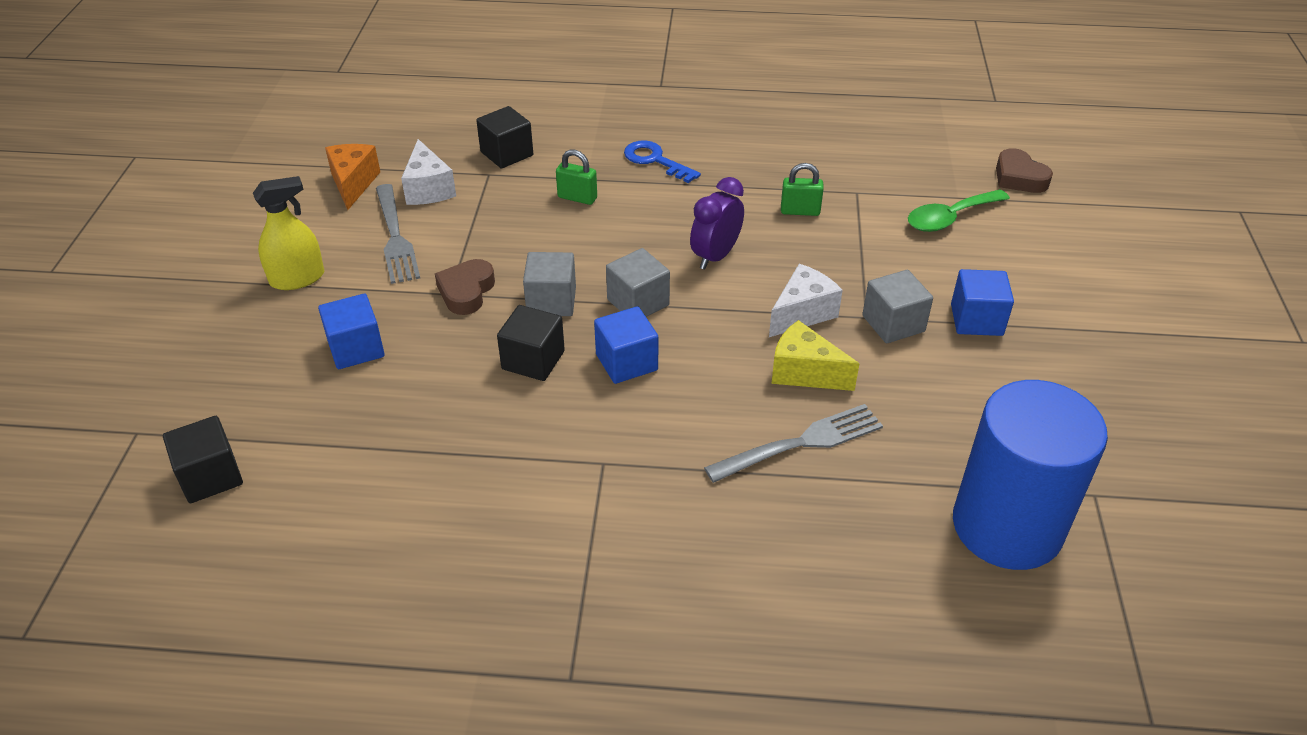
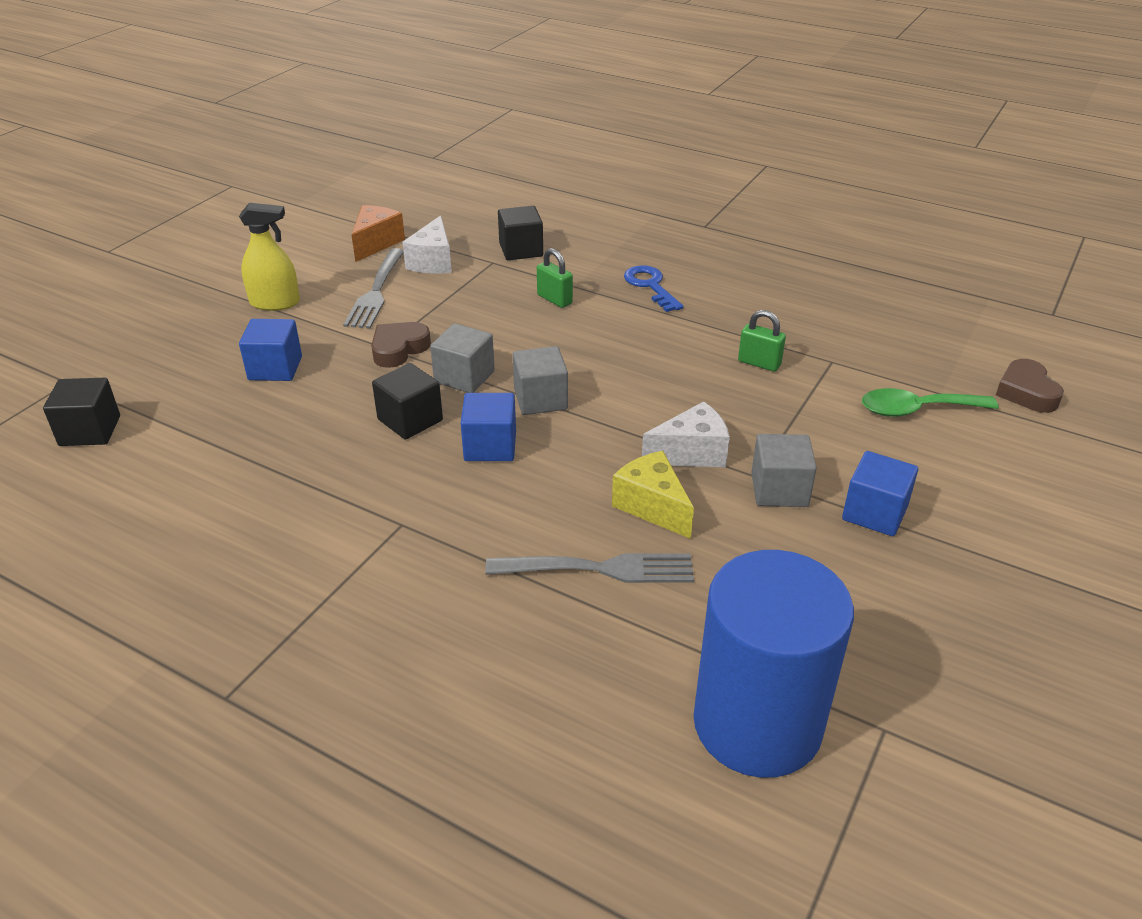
camera: 25 degrees right, 5 degrees down
purple clock [690,177,744,270] -> none

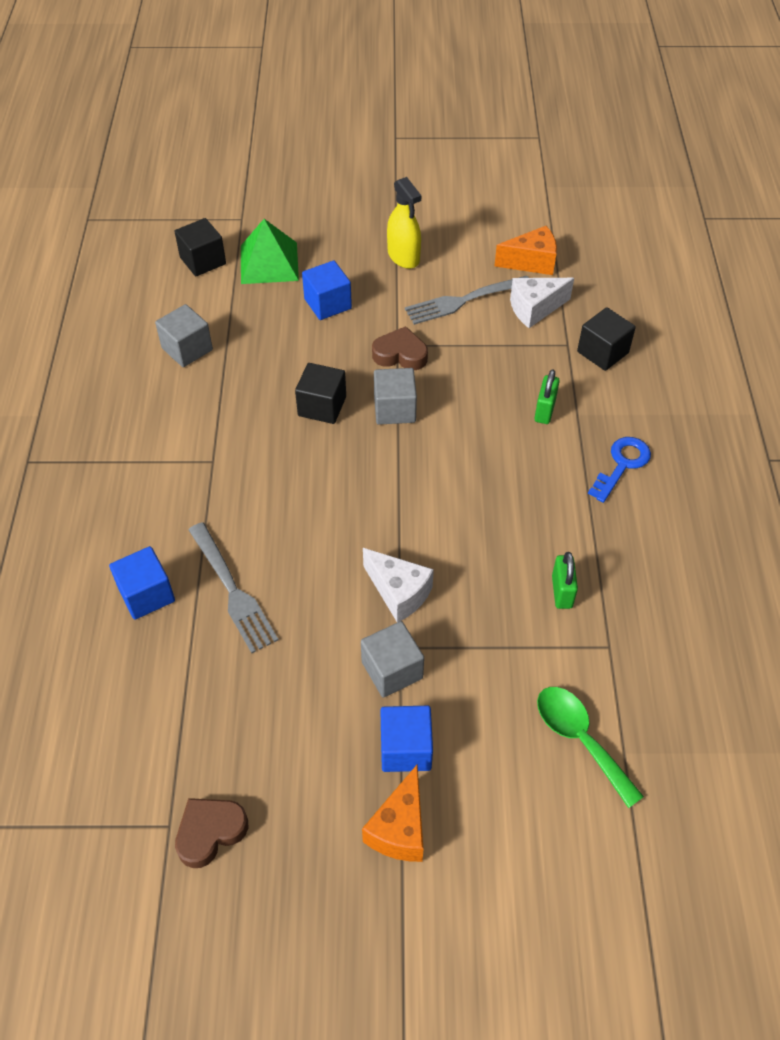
camera: 60 degrees right, 15 degrees up
blue cube [461,393,516,461] -> blue cube moved to [109,546,175,620]
grey cube [513,346,568,415] -> grey cube moved to [155,304,213,367]
yellow cheese [612,451,694,539] -> none
blue cylinder [694,550,854,778] -> none
brown heart [996,359,1064,413] -> brown heart moved to [175,798,248,868]
none -> green pyramid [241,219,299,284]
none -> orange cheese [362,765,423,862]

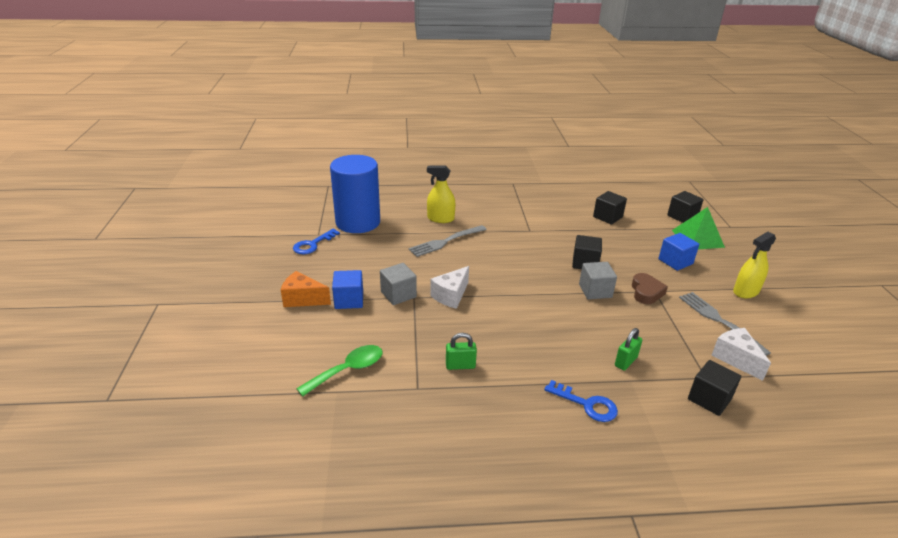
camera: 85 degrees right, 20 degrees down
blue cube [109,546,175,620] -> yellow spray bottle [427,165,455,223]
grey cube [155,304,213,367] -> black cube [593,191,627,224]
brown heart [175,798,248,868] -> blue key [293,229,340,254]
orange cheese [495,226,557,275] -> none
green padlock [535,369,560,424] -> green padlock turned 60 degrees counterclockwise [615,328,642,371]
none -> blue cylinder [330,155,380,233]

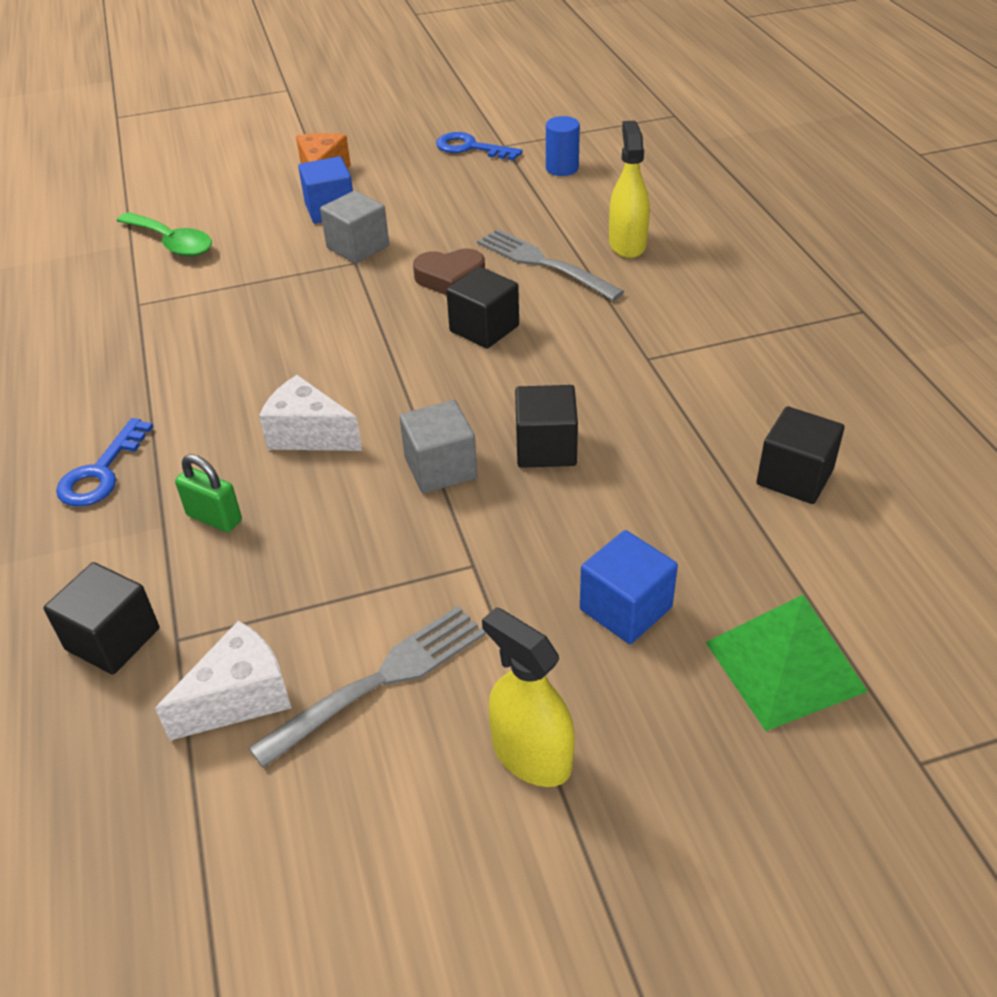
camera: 80 degrees right, 10 degrees up
blue cylinder [330,155,380,233] -> blue cylinder [546,116,580,176], size x0.40
white cheese [430,266,469,309] -> white cheese moved to [259,375,362,451]
green padlock [446,333,477,370] -> none
brown heart [632,273,668,304] -> brown heart moved to [413,249,485,295]
black cube [667,191,703,223] -> black cube moved to [446,267,519,349]

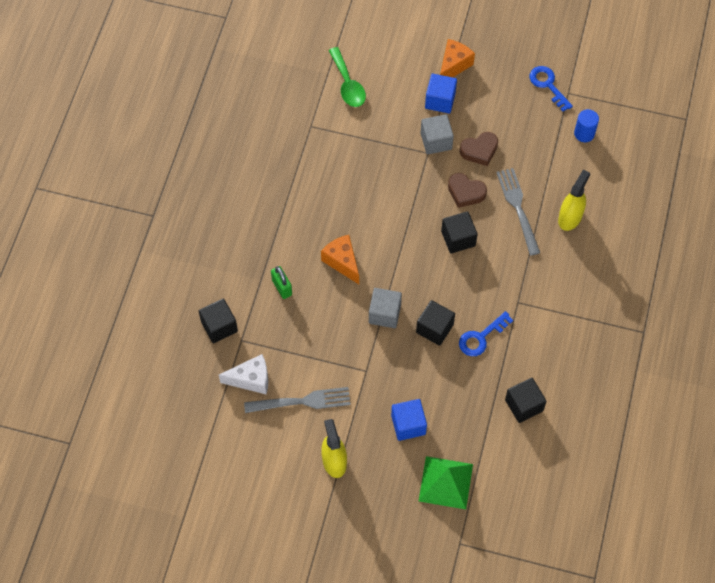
camera: 30 degrees right, 20 degrees up
blue key [56,418,153,507] -> blue key moved to [459,311,513,356]
white cheese [259,375,362,451] -> orange cheese [321,235,359,284]
none -> brown heart [460,132,498,166]

